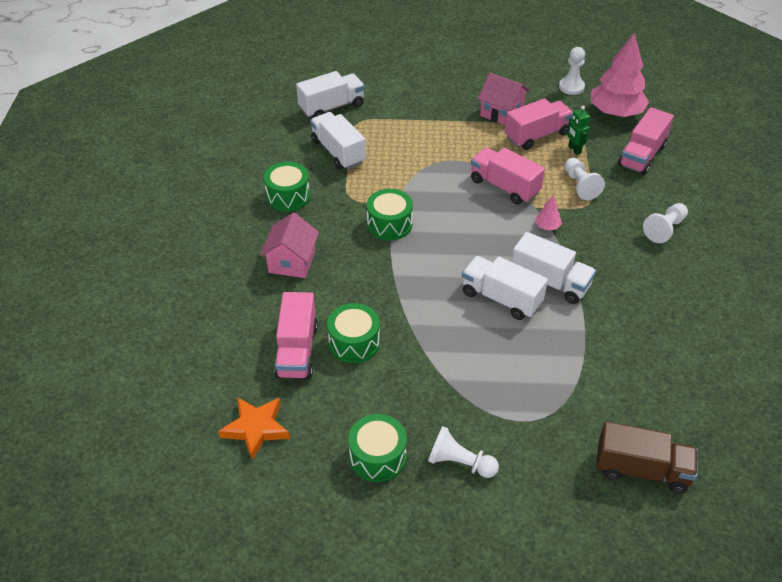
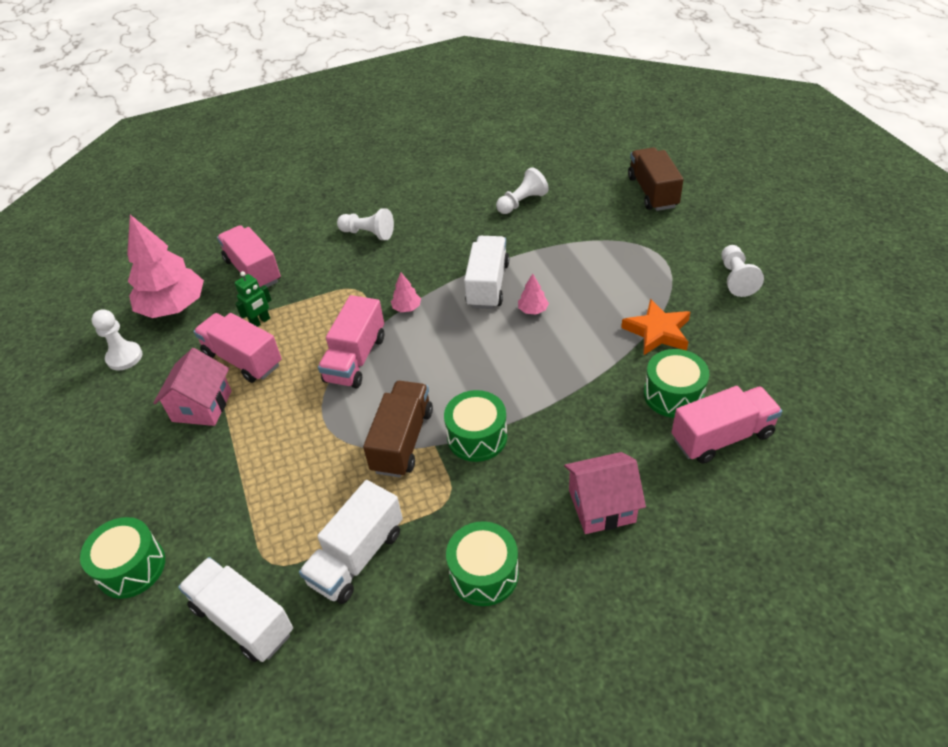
camera: 110 degrees left, 0 degrees up
orange star [218,397,290,460] -> orange star moved to [621,299,690,355]
green drum [348,414,407,482] -> green drum moved to [80,517,165,599]
white truck [462,256,548,320] -> pink tree [518,274,549,315]
white pawn [565,158,605,200] -> white pawn moved to [496,167,549,214]
pink truck [618,107,674,175] -> pink truck turned 135 degrees counterclockwise [217,225,281,287]
none -> brown truck [363,381,433,478]

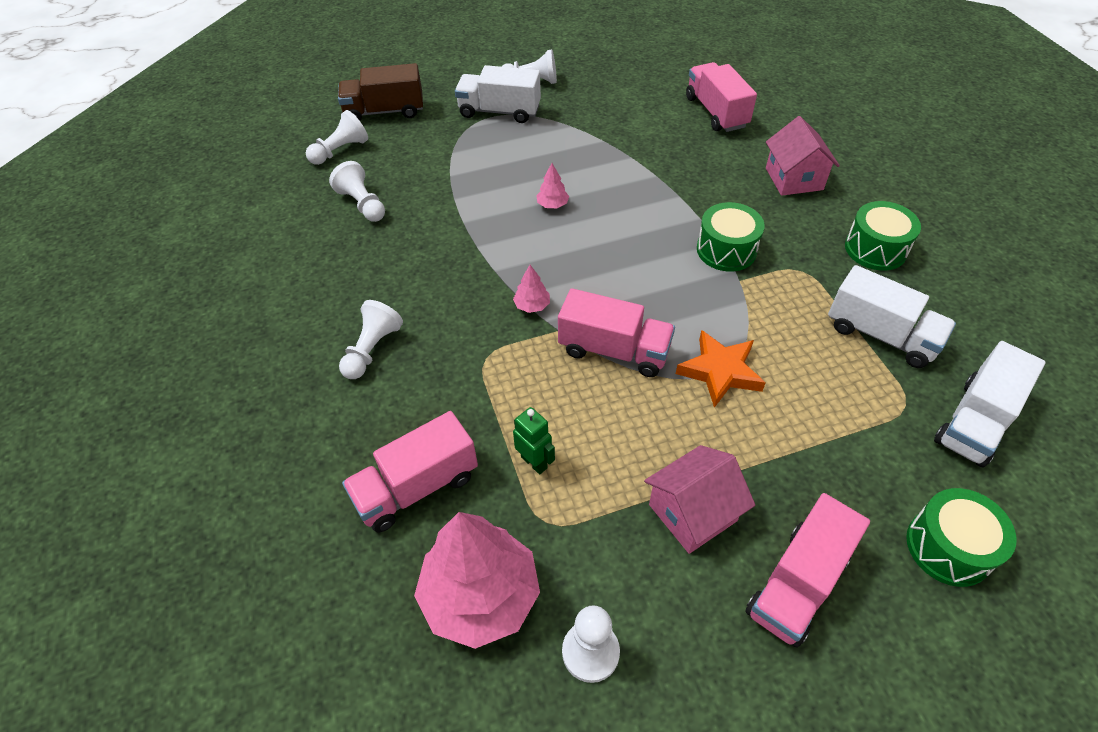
camera: 90 degrees left, 5 degrees up
pink house [153,348,232,426] -> pink house turned 45 degrees counterclockwise [644,445,755,554]
pink truck [193,313,281,383] -> pink truck moved to [745,493,870,648]
brown truck [363,381,433,478] -> none
white truck [464,236,509,309] -> white truck moved to [455,65,541,123]
orange star [621,299,690,355] -> orange star moved to [676,330,766,408]
green drum [644,349,709,418] -> none
none -> white pawn [306,110,368,165]

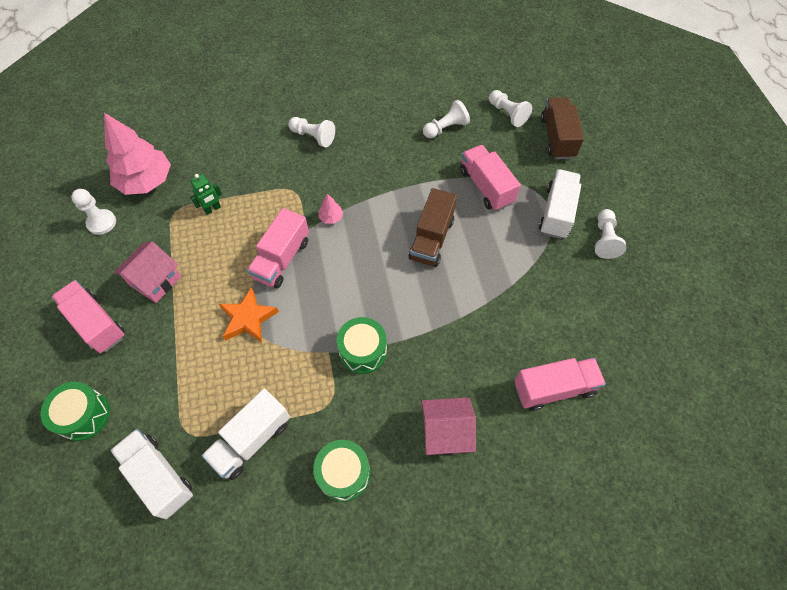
camera: 95 degrees right, 10 degrees up
pink truck [342,411,478,533] -> pink truck moved to [460,145,521,211]
pink tree [536,163,569,208] -> brown truck [408,188,457,267]
pink house [644,445,755,554] -> pink house turned 60 degrees clockwise [113,241,181,303]

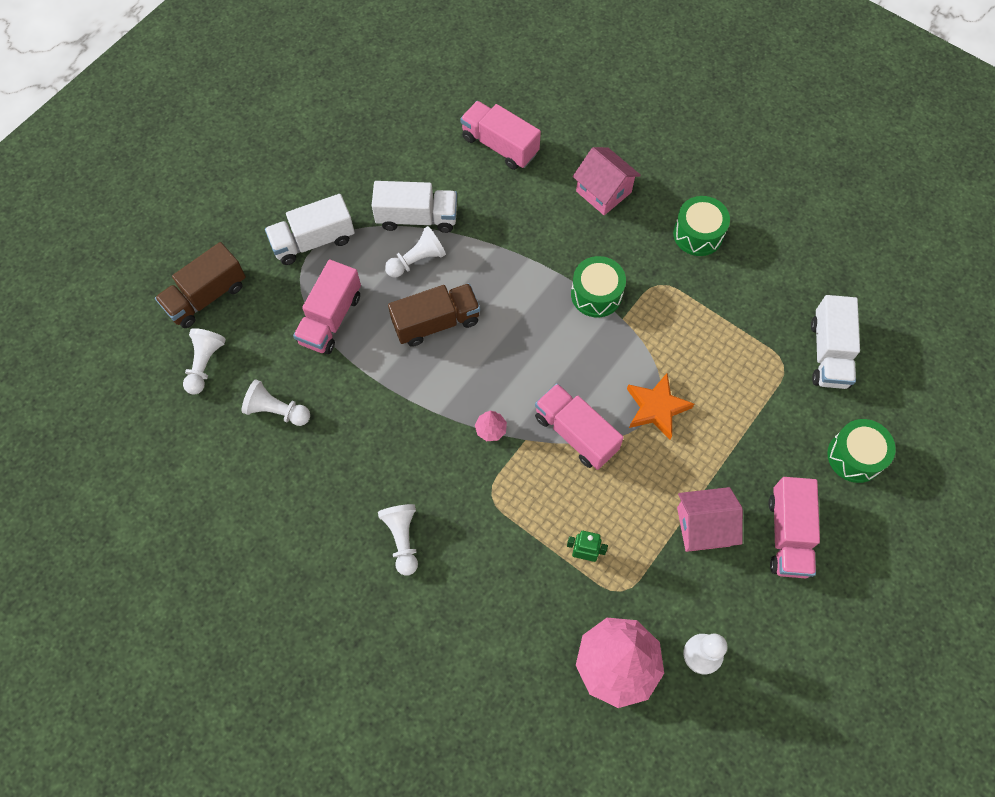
camera: 130 degrees left, 5 degrees up
white truck [201,389,290,480] -> white truck moved to [372,181,457,233]
pink truck [247,208,309,288] -> pink truck turned 120 degrees counterclockwise [535,383,624,470]
white pawn [595,209,627,259] -> white pawn moved to [385,226,446,278]

